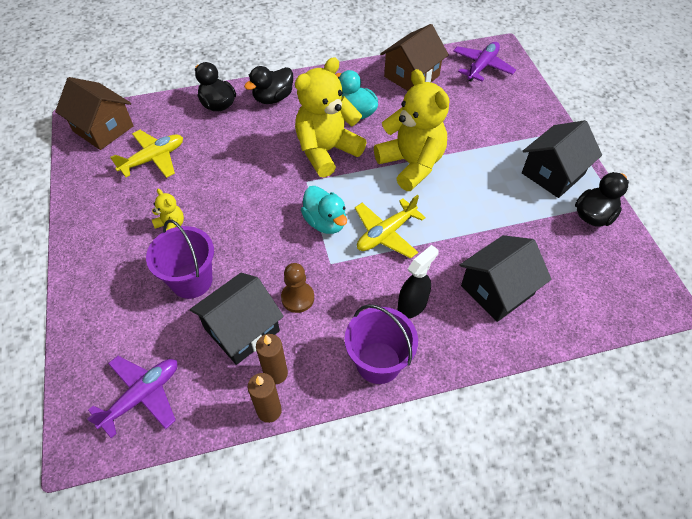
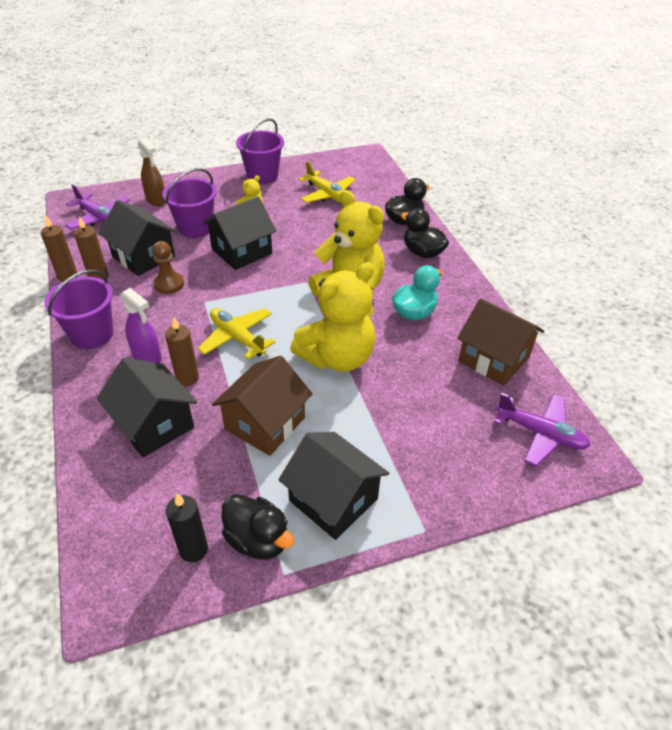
camera: 85 degrees right, 10 degrees down
brown house [55,77,134,150] -> brown house moved to [212,356,312,456]
turquoise duck [301,186,347,234] -> none
black spray bottle [398,245,439,318] -> purple spray bottle [120,288,162,363]
none -> brown spray bottle [138,138,165,206]
none -> brown candle [165,317,199,386]
none -> black candle [166,493,208,562]
none -> black house [203,196,276,270]
none -> purple bucket [236,118,284,184]

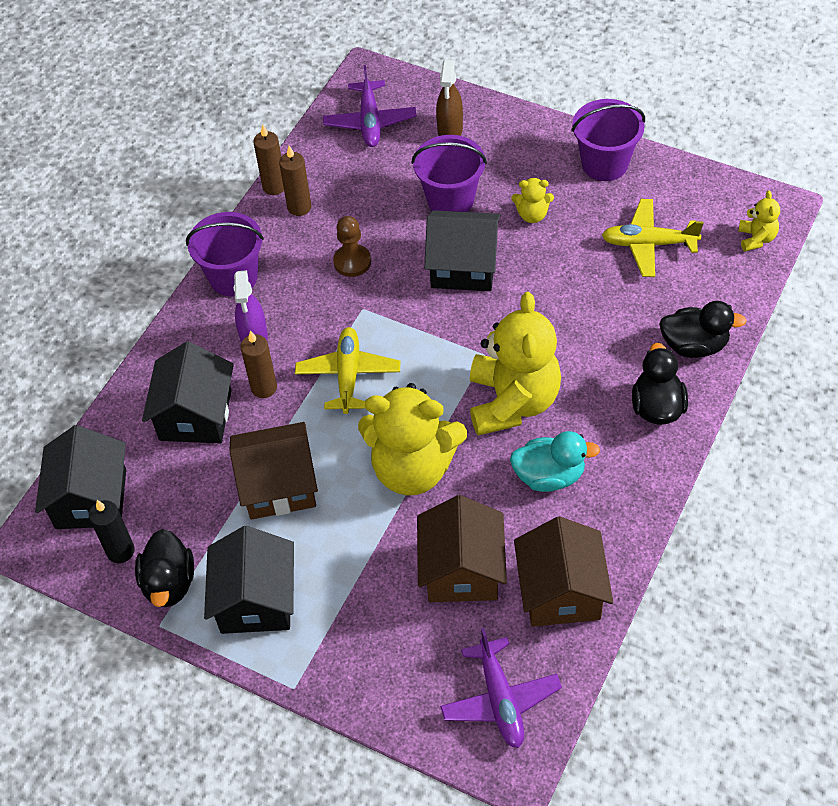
camera: 50 degrees right, 10 degrees up
black house [98,200,177,276] -> black house moved to [35,425,126,529]
yellow plane [298,161,356,203] -> yellow plane turned 90 degrees clockwise [602,199,704,277]
none -> brown house [417,495,507,602]
none -> yellow teddy bear [738,191,780,252]

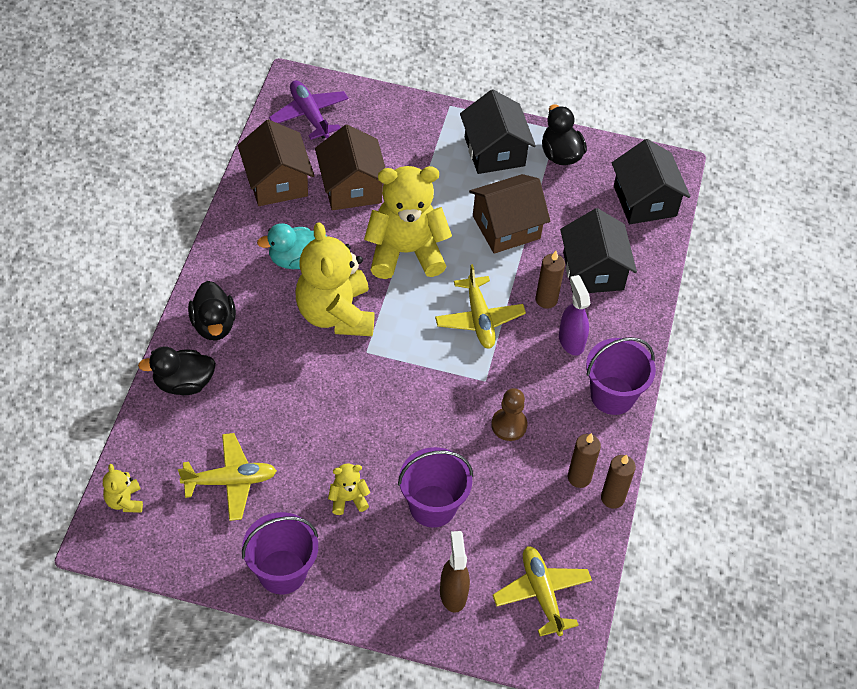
camera: 160 degrees right, 0 degrees up
black candle [89,500,135,563] -> none
purple plane [323,65,416,147] -> yellow plane [492,546,592,636]
black house [424,210,501,291] -> none

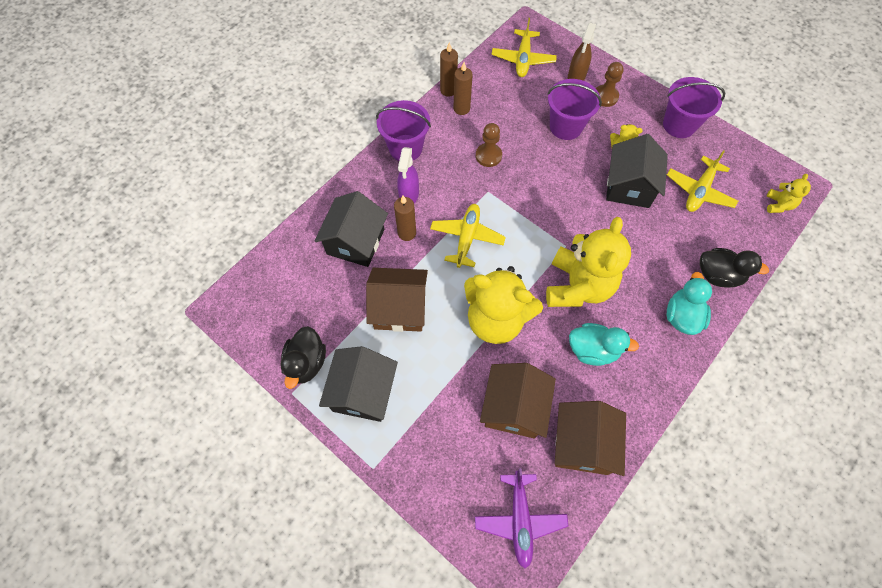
camera: 150 degrees left, 10 degrees up
yellow plane [178,433,277,521] -> yellow plane turned 75 degrees counterclockwise [667,150,738,212]
black duck [188,281,236,340] -> turquoise duck [667,272,712,335]
black house [612,139,690,224] -> black house moved to [606,134,668,208]
none -> brown pawn [596,62,624,107]

